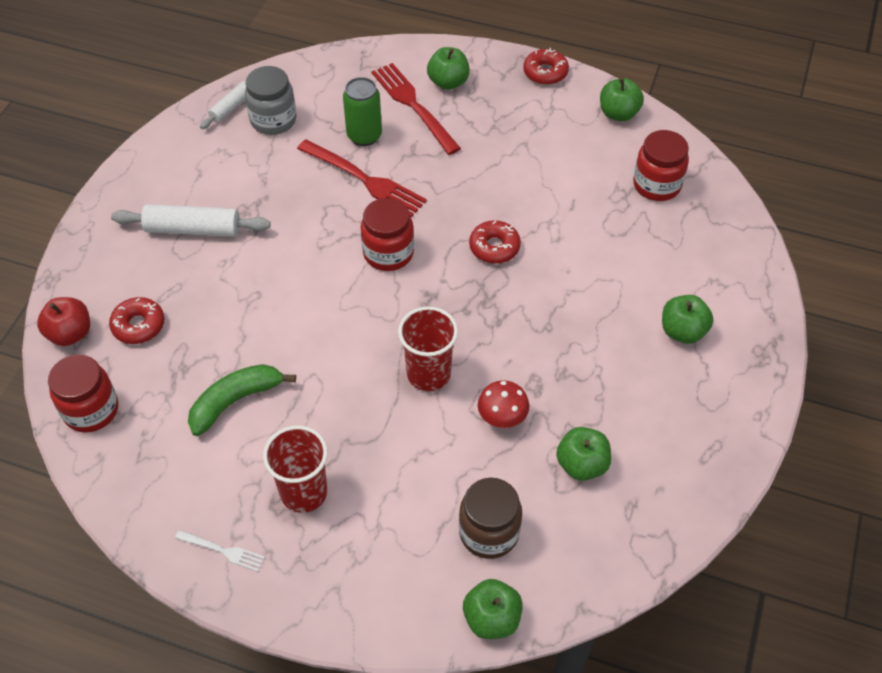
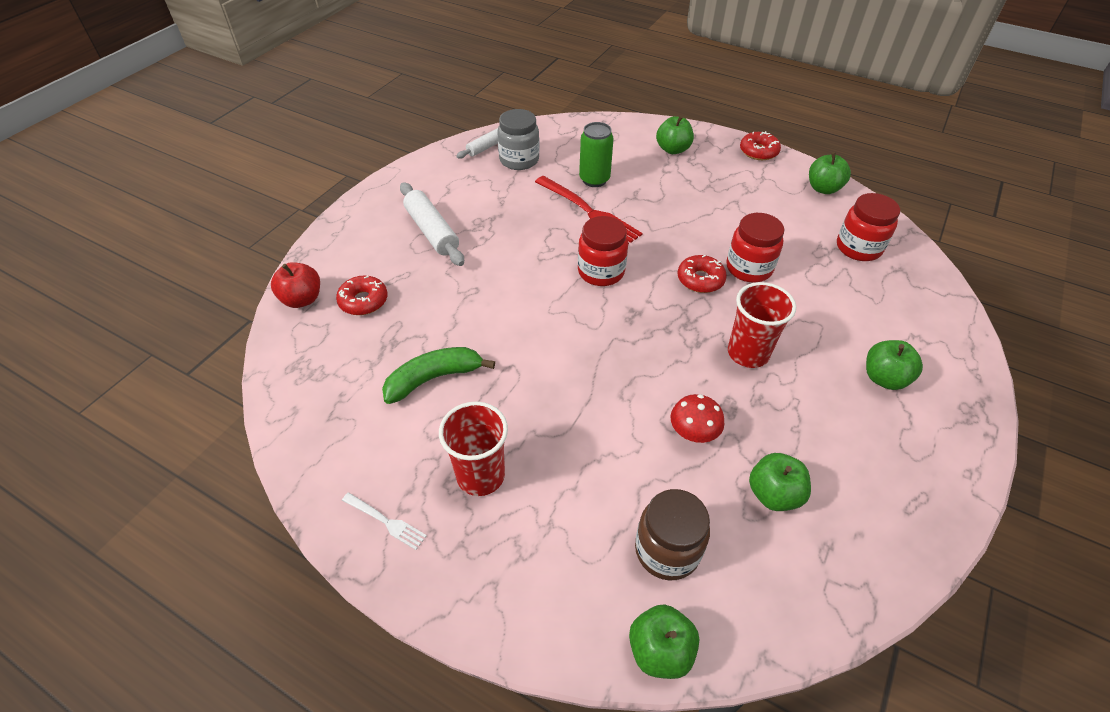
camera: 10 degrees right, 5 degrees down
red jar [48,354,118,433] -> red jar moved to [726,213,784,283]
white rolling pin [111,204,271,237] -> white rolling pin turned 45 degrees clockwise [400,182,464,266]
red fork [372,63,461,155] -> none
red cup [398,306,458,391] -> red cup moved to [728,282,796,368]

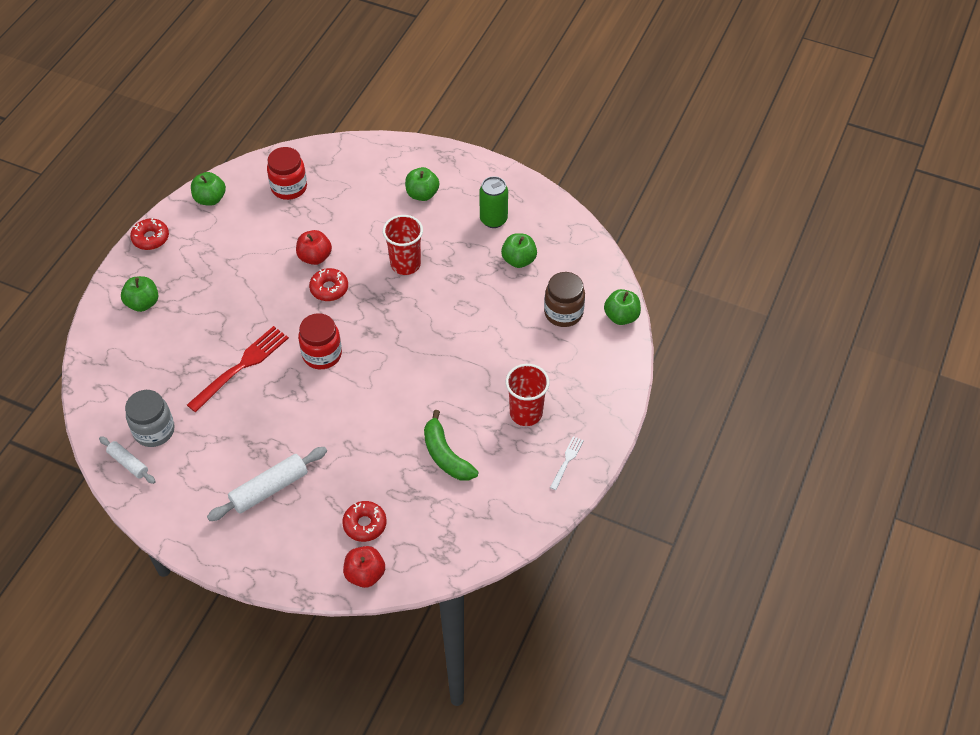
camera: 95 degrees left, 5 degrees up
green can [579,122,614,187] -> green can moved to [479,176,508,228]
red mushroom [670,394,725,443] -> none
red jar [726,213,784,283] -> red apple [296,230,332,265]

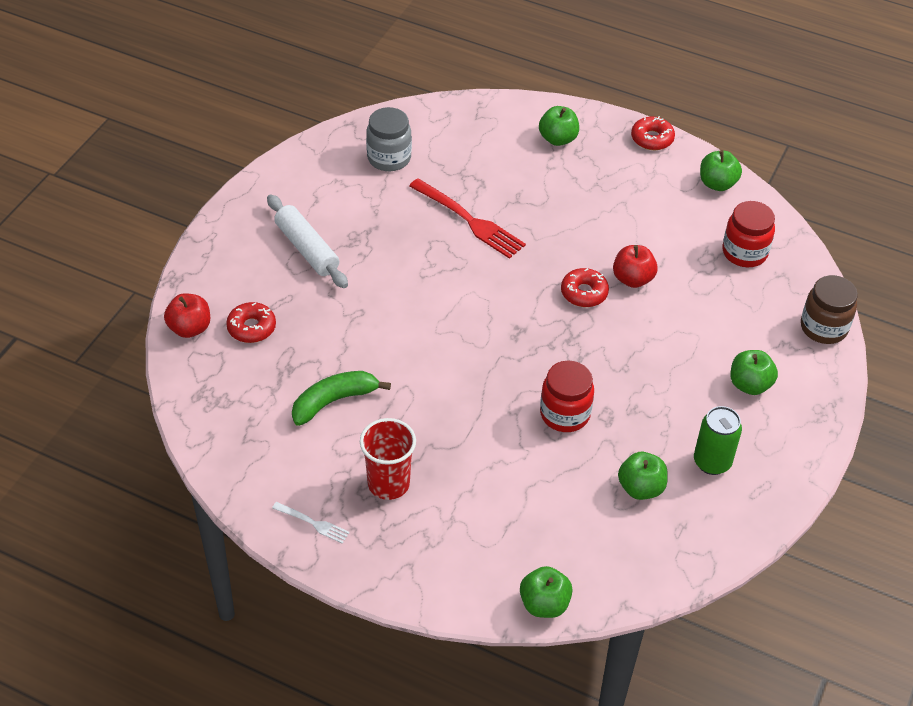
camera: 90 degrees right, 5 degrees down
white rolling pin [99,436,156,484] -> none
red jar [298,313,342,369] -> red jar moved to [540,361,594,432]
red cup [383,215,423,275] -> none
brown jar [544,272,585,327] -> brown jar moved to [801,275,858,344]

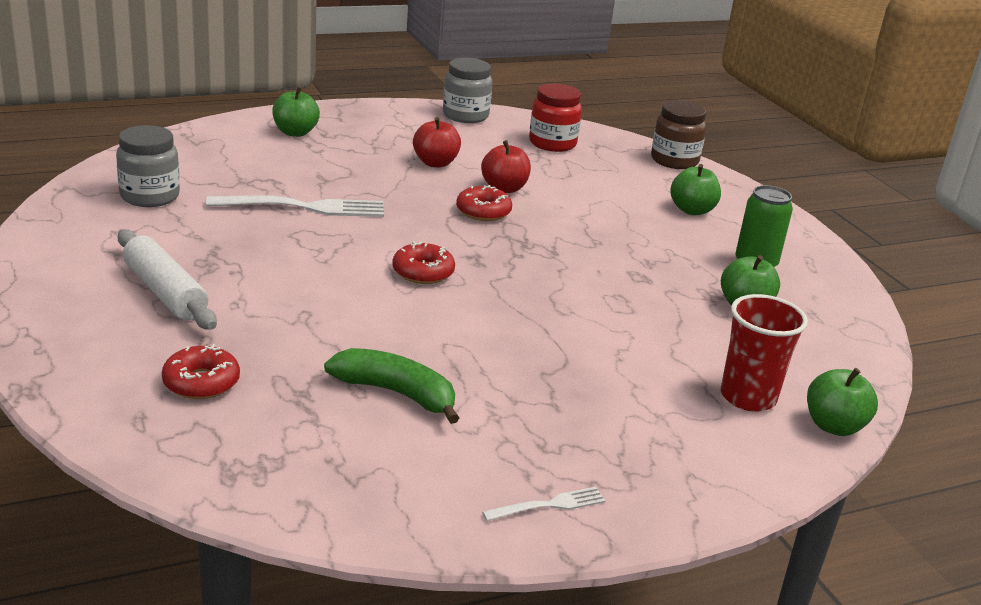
camera: 50 degrees left, 20 degrees down
red apple [164,293,210,338] -> red apple moved to [413,117,461,167]
white rolling pin [267,194,348,288] -> white rolling pin turned 45 degrees clockwise [118,229,217,330]
green banana [292,371,391,426] -> green banana turned 105 degrees clockwise [324,348,459,424]
red cup [360,418,416,500] -> red cup moved to [721,294,808,412]
red fork [409,178,526,259] -> white fork [206,195,384,217]
red jar [540,361,594,432] -> none
red donut [631,116,675,150] -> red donut moved to [392,241,455,284]
green apple [700,150,742,191] -> grey jar [443,58,493,123]

